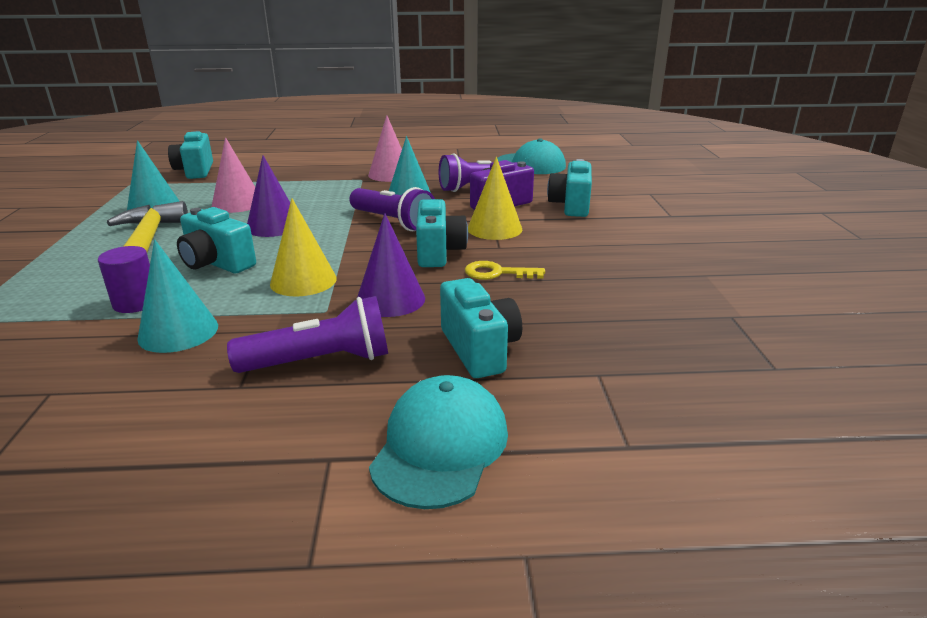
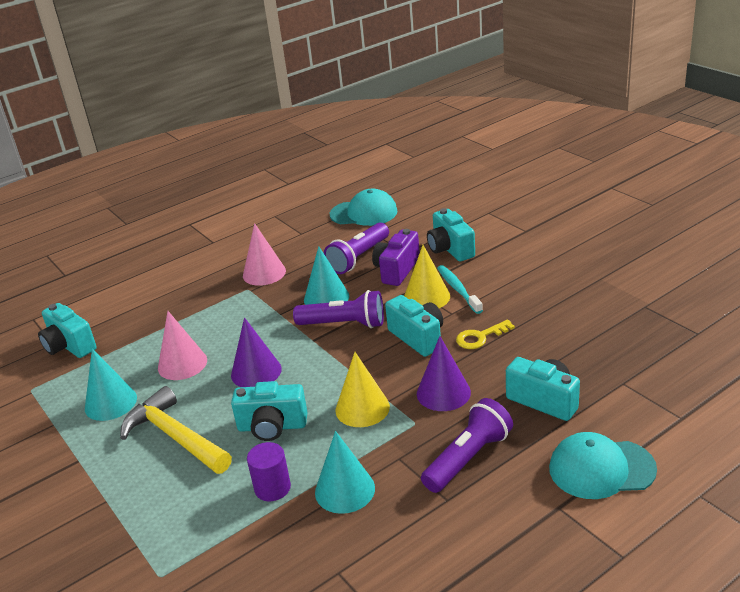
camera: 30 degrees left, 5 degrees up
turquoise cap [369,375,508,509] -> turquoise cap turned 75 degrees counterclockwise [549,432,657,499]
none -> turquoise toothbrush [437,265,483,314]

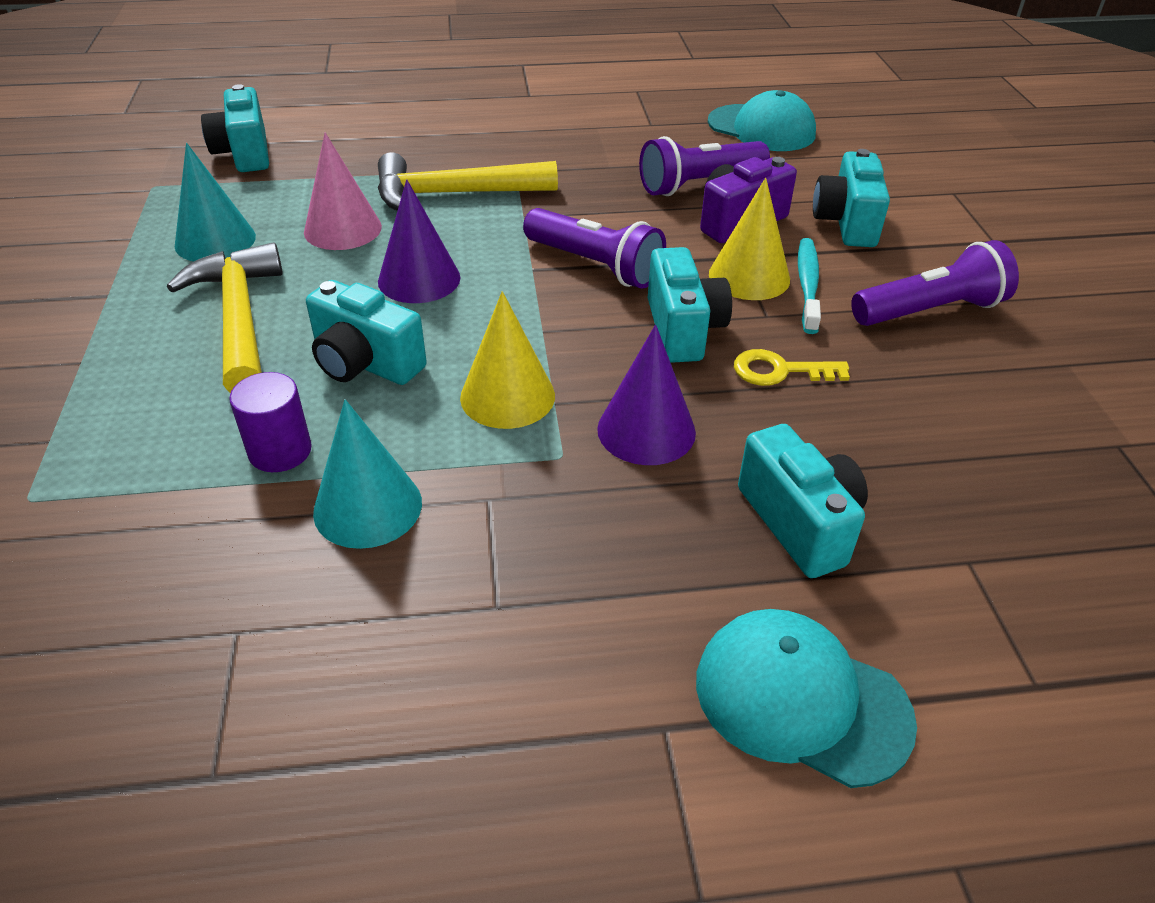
camera: 25 degrees right, 10 degrees up
pink cone [243,223,286,286] -> none
turquoise cone [304,246,349,305] -> none
purple flashlight [421,398,513,493] -> purple flashlight moved to [851,240,1019,326]
none -> yellow hammer [378,152,558,211]

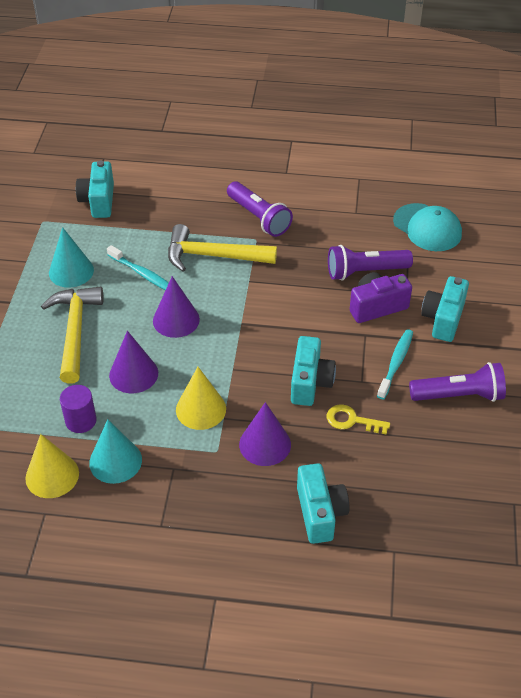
camera: 15 degrees right, 5 degrees up
pink cone [304,132,382,250] -> turquoise toothbrush [107,245,169,290]
turquoise camera [306,280,427,385] -> purple cone [109,331,158,393]
purple flashlight [523,208,666,289] -> purple flashlight moved to [227,181,293,237]
turquoise cap [696,609,917,788] -> none
yellow cone [709,178,790,300] -> yellow cone moved to [25,434,79,498]

